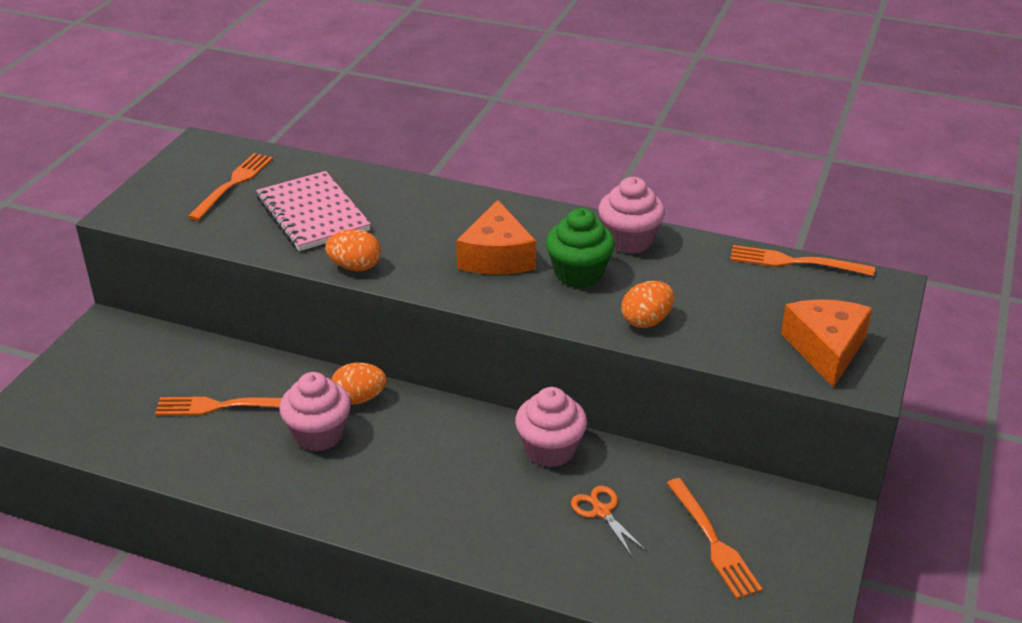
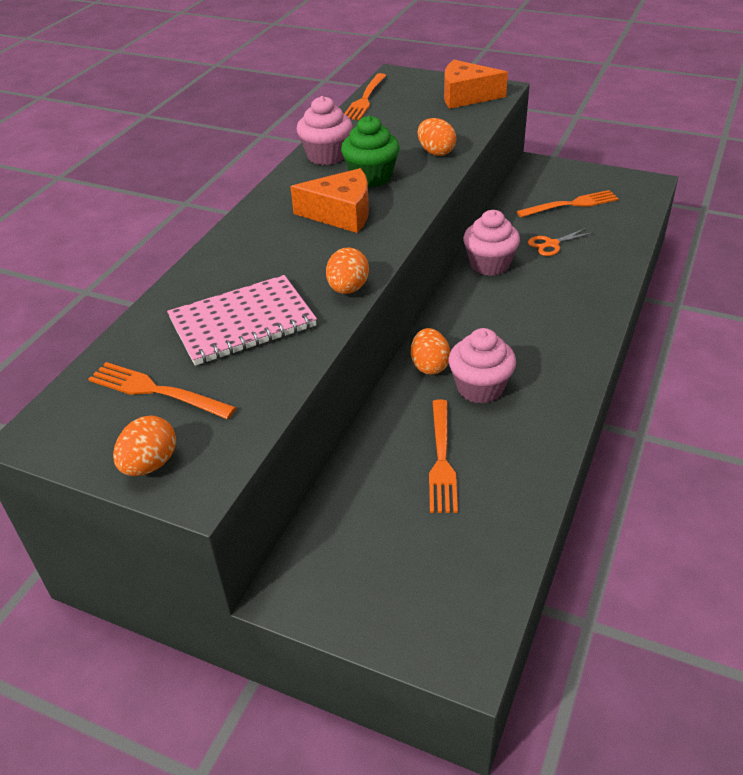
camera: 85 degrees left, 5 degrees up
none -> orange egg [113,415,176,476]

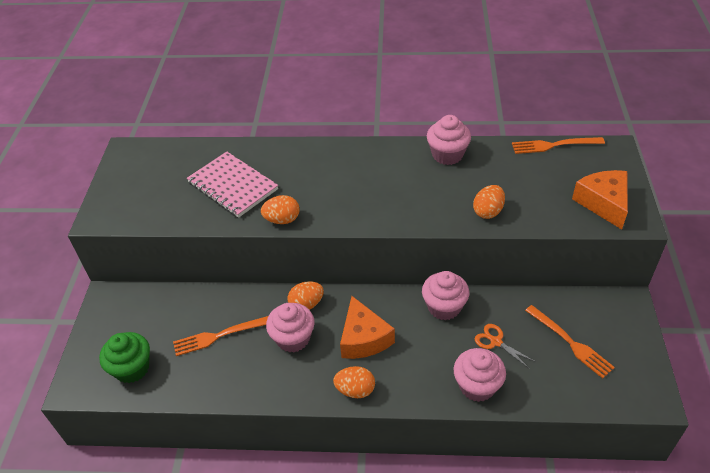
camera: 70 degrees right, 5 degrees up
orange fork [88,362,237,419] -> none
orange egg [113,415,176,476] -> orange egg moved to [333,366,375,398]
orange cheese [290,168,369,233] -> orange cheese moved to [340,296,395,359]
green cupcake [341,116,400,187] -> green cupcake moved to [99,332,150,383]
none -> pink cupcake [454,348,506,402]

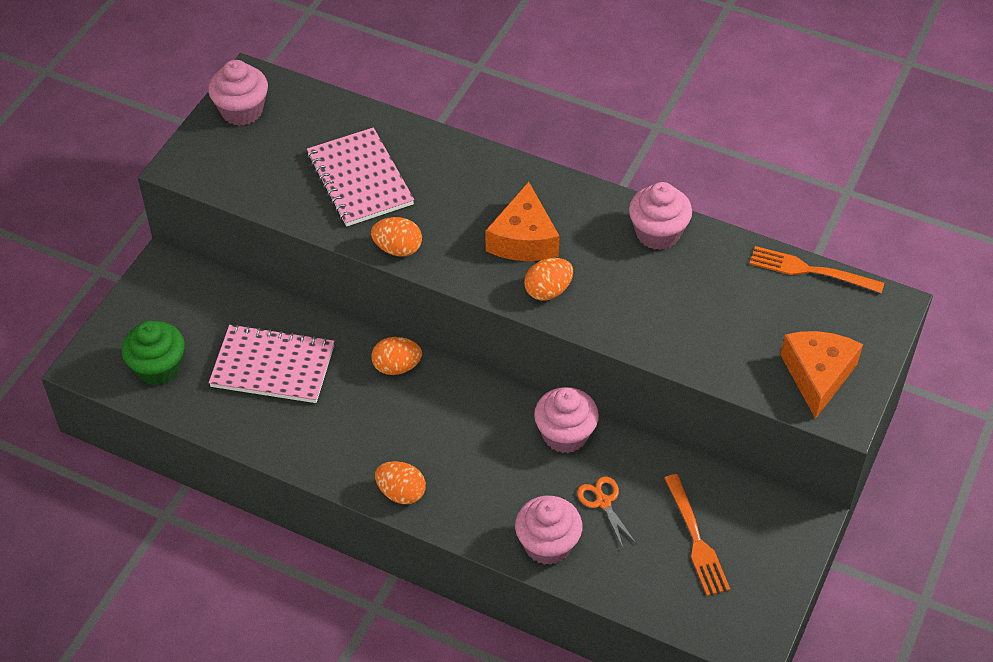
camera: 20 degrees right, 5 degrees up
orange fork [173,316,268,356] -> pink notebook [209,324,335,403]
pink cupcake [266,303,315,353] -> pink cupcake moved to [208,60,268,126]
orange cheese [340,296,395,359] -> orange cheese moved to [486,181,560,261]
orange egg [473,185,505,219] -> orange egg moved to [524,258,573,301]

